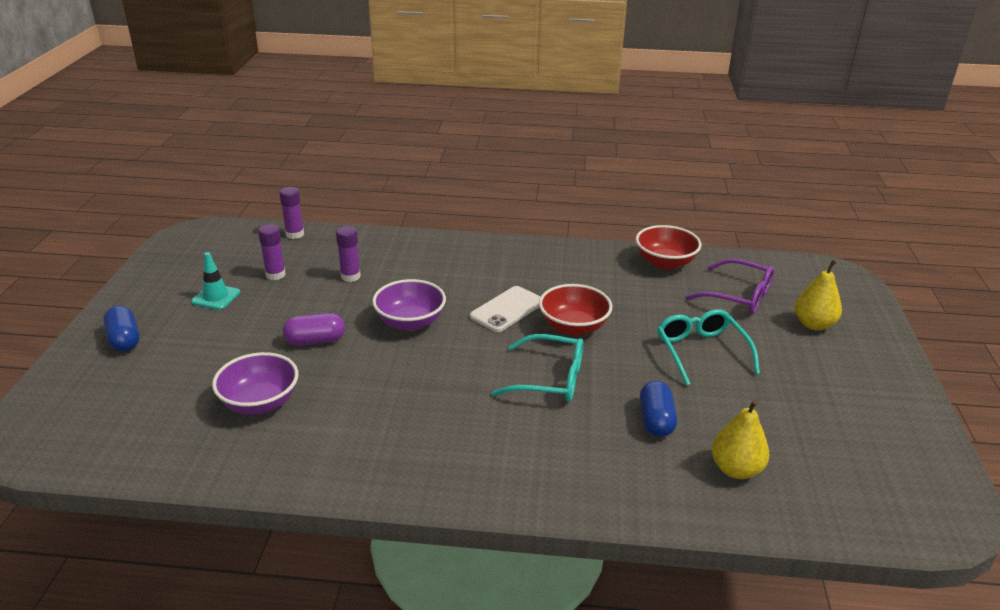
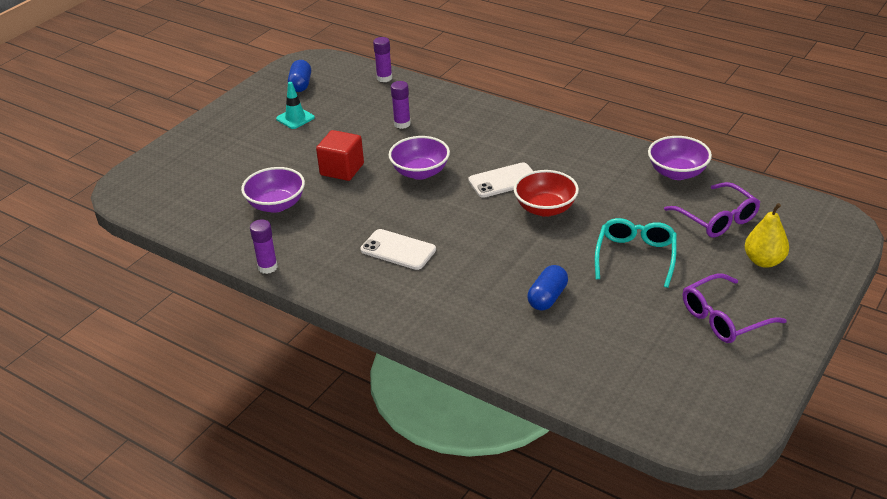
camera: 30 degrees right, 5 degrees up
blue capsule [103,306,139,352] -> blue capsule moved to [288,60,311,92]
purple glue stick [258,224,286,280] -> purple glue stick moved to [250,219,278,274]
purple capsule [283,313,345,346] -> red cube [316,130,364,181]
turquoise glasses [492,334,583,402] -> none
red bowl [636,225,702,270] -> purple bowl [648,136,712,180]
yellow pear [712,400,770,479] -> none
none -> white phone [360,229,436,270]
none -> purple glasses [683,274,787,343]

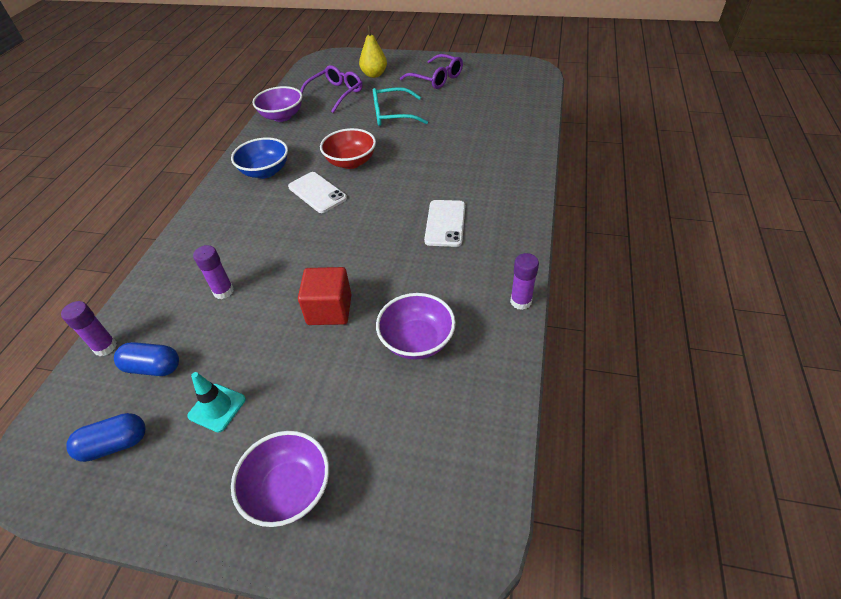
camera: 110 degrees left, 10 degrees up
purple bowl [389,136,450,180] -> purple bowl moved to [231,431,329,527]
blue capsule [527,265,568,310] -> blue capsule moved to [114,342,179,376]
none -> blue bowl [231,137,288,179]

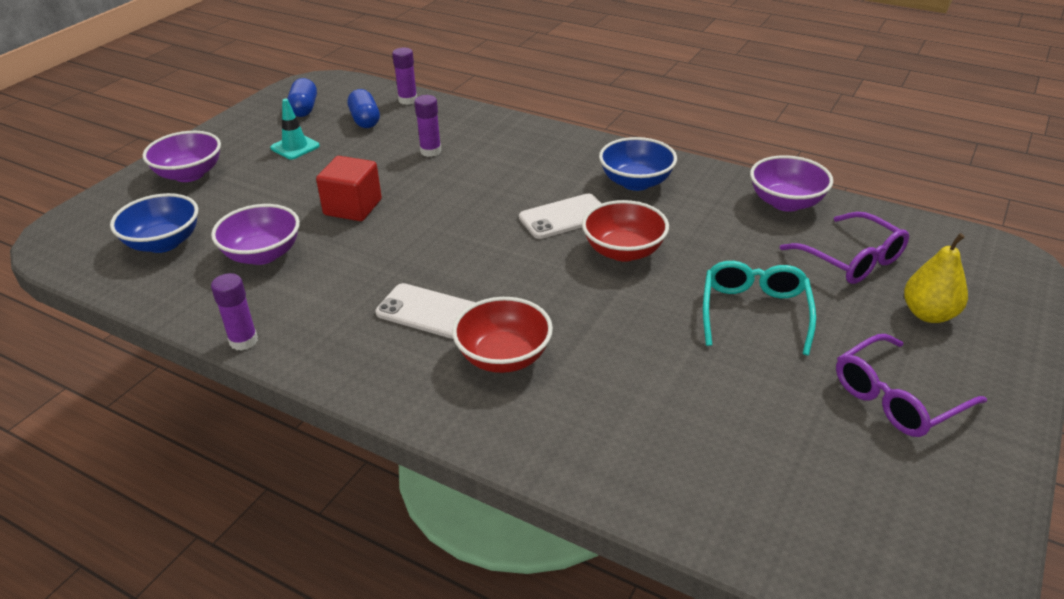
camera: 105 degrees right, 10 degrees down
blue capsule [114,342,179,376] -> blue capsule turned 45 degrees counterclockwise [348,89,380,128]
none -> blue bowl [110,193,198,253]
none -> red bowl [452,297,553,373]

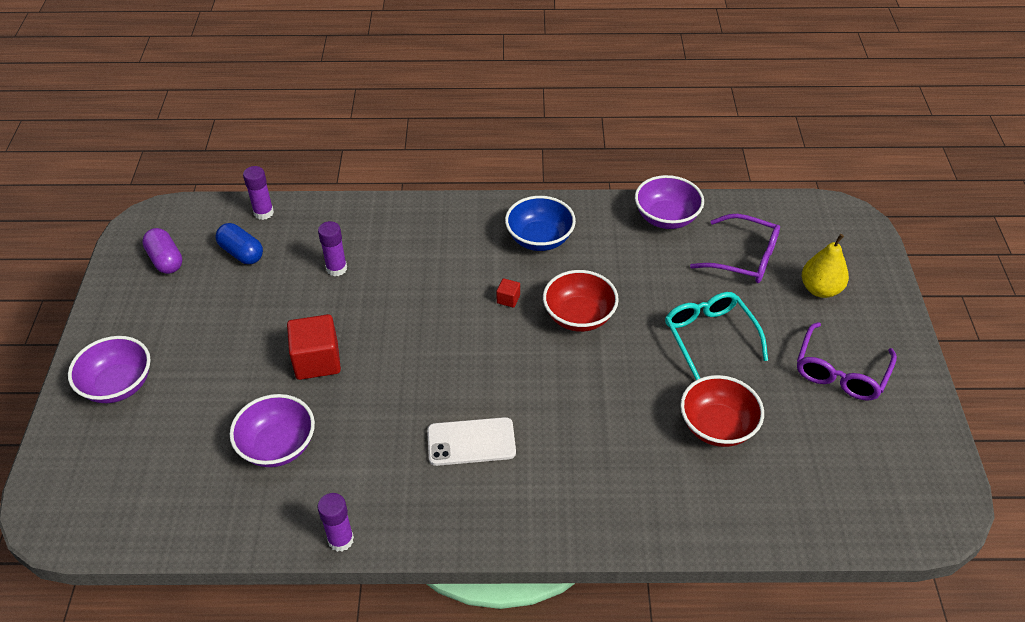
camera: 30 degrees left, 10 degrees up
blue bowl [110,193,198,253] -> none
turquoise traffic cone [270,99,320,160] -> none
blue capsule [287,78,317,117] -> purple capsule [142,228,182,274]
red bowl [452,297,553,373] -> red bowl moved to [680,375,764,447]
white phone [519,194,602,239] -> red cube [496,278,520,308]

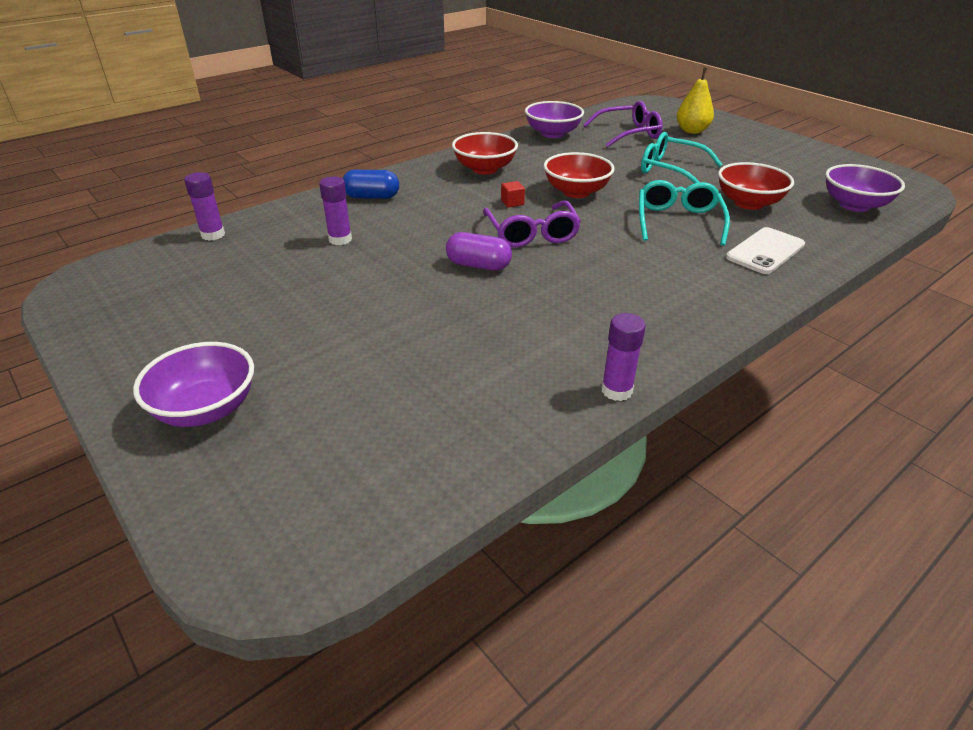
camera: 40 degrees left, 10 degrees down
purple capsule [142,228,182,274] -> purple capsule moved to [446,232,512,270]
blue capsule [215,223,263,264] -> blue capsule moved to [343,170,399,199]
purple bowl [230,394,315,467] -> purple bowl moved to [825,164,905,212]
red cube [287,314,341,380] -> none
white phone [427,417,516,466] -> white phone moved to [726,227,805,274]
blue bowl [505,196,576,251] -> red bowl [452,132,518,174]
purple glasses [797,322,897,401] -> purple glasses moved to [483,201,581,248]
none -> turquoise glasses [639,180,730,246]

